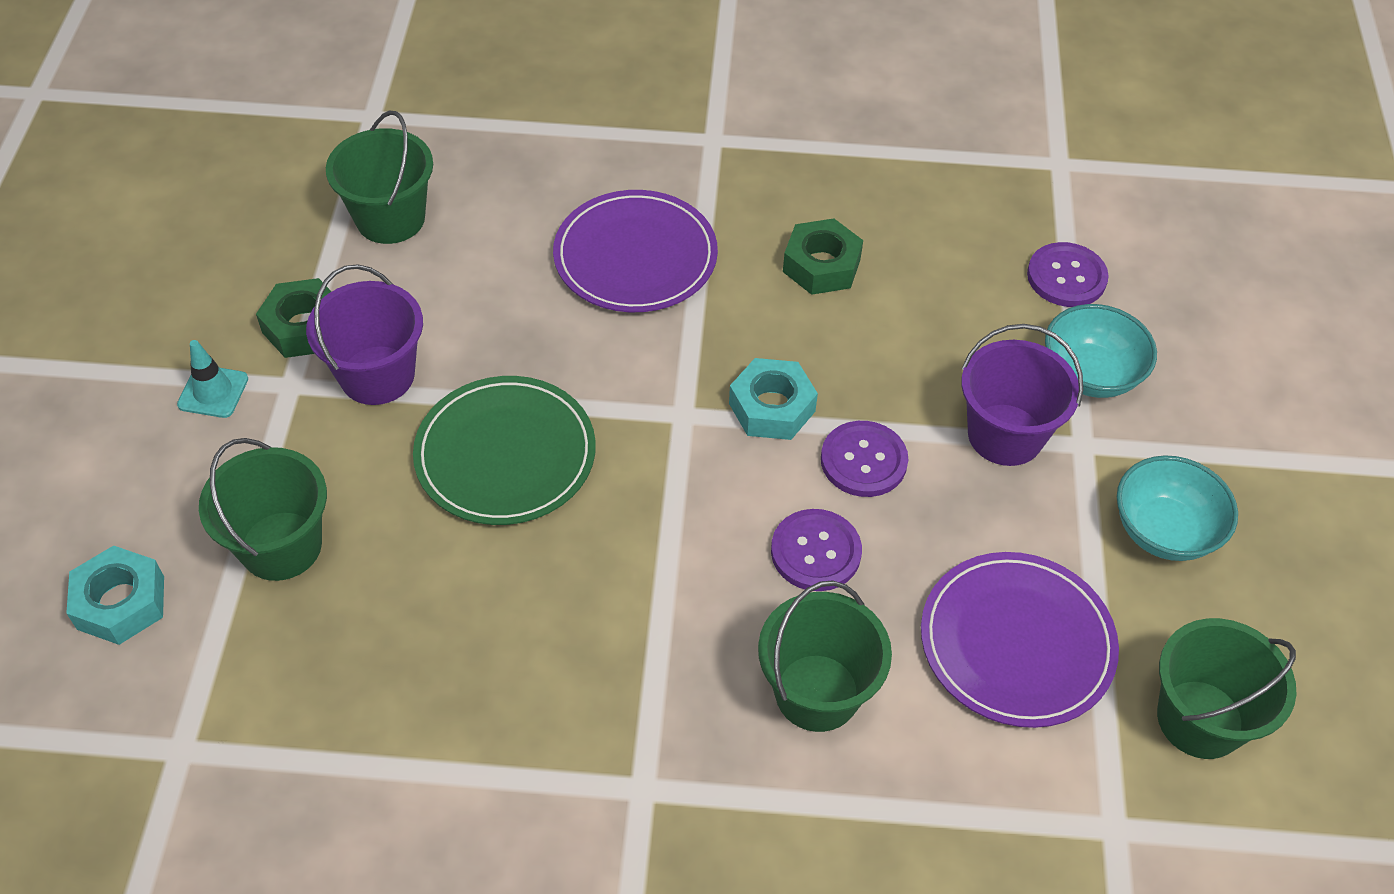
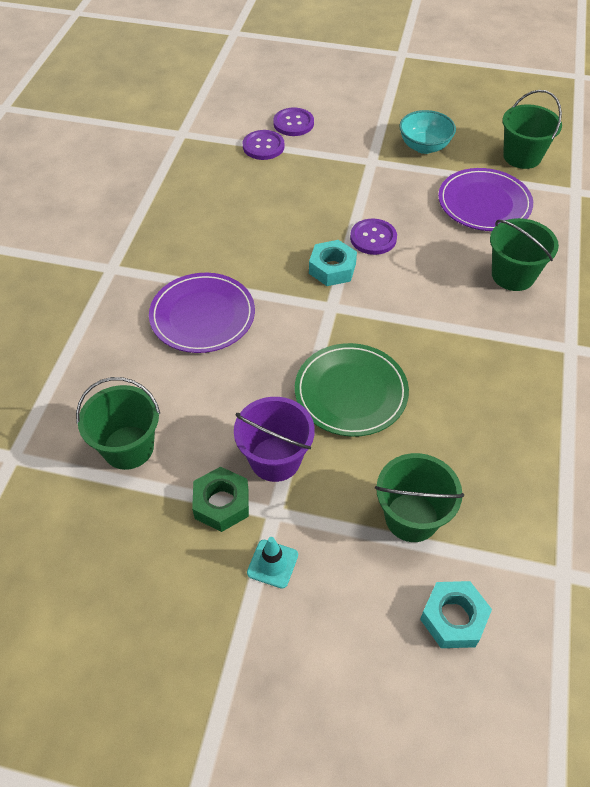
camera: 80 degrees left, 0 degrees up
purple button [771,509,862,591] -> purple button moved to [273,108,314,136]
green nut [783,218,863,295] -> none
purple bucket [961,324,1083,466] -> none
turquoise bowl [1045,304,1157,398] -> none

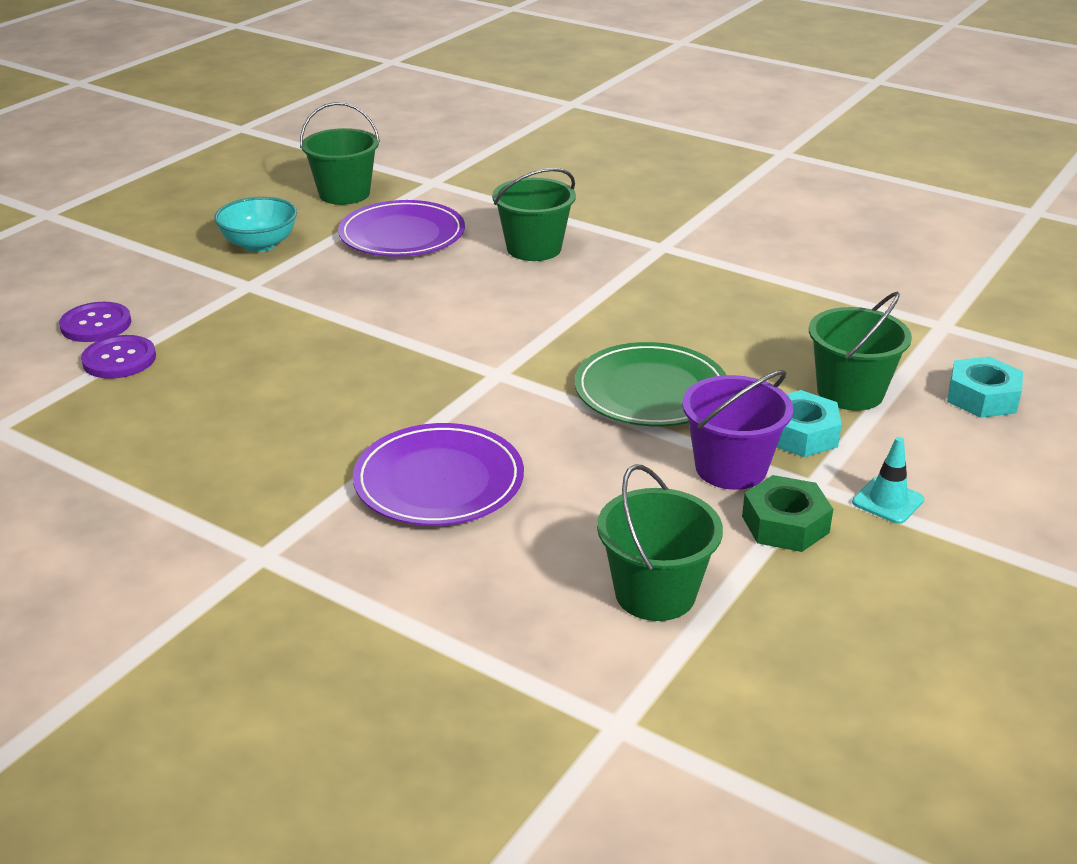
camera: 70 degrees left, 20 degrees down
turquoise nut [309,240,357,286] -> turquoise nut moved to [777,390,842,457]
purple button [350,218,397,255] -> none

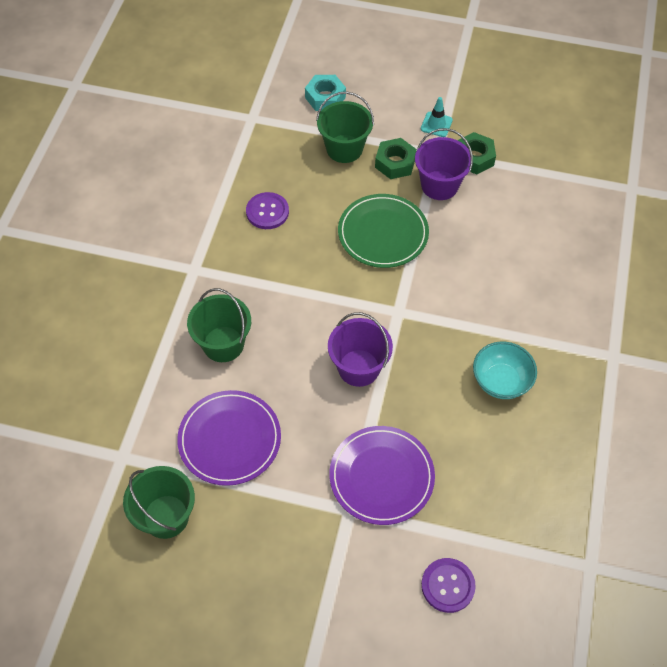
camera: 110 degrees left, 25 degrees up
purple button [81,335,156,379] -> purple button moved to [246,192,289,229]
turquoise bowl [214,197,297,252] -> turquoise bowl moved to [473,342,537,399]
purple plate [353,423,524,526] -> purple plate moved to [329,426,435,525]
green bucket [597,464,723,621] -> none
turquoise nut [777,390,842,457] -> green nut [375,138,417,179]
none -> purple bucket [328,312,393,387]

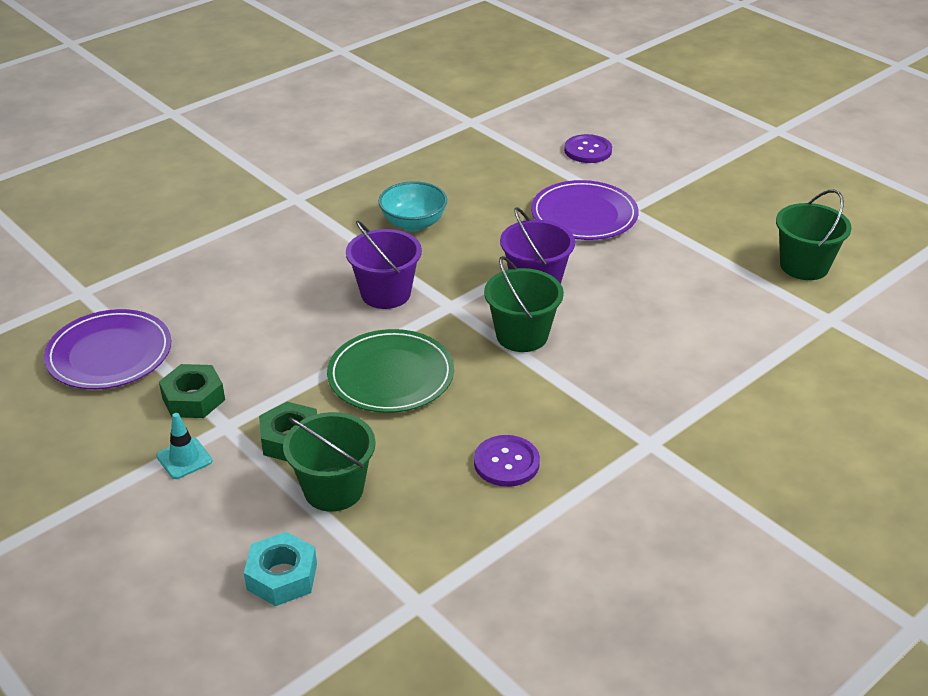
camera: 145 degrees left, 20 degrees down
purple plate [177,390,281,486] -> purple plate moved to [44,309,172,389]
green bucket [187,288,251,362] -> green bucket moved to [484,256,564,352]
purple bucket [415,128,473,200] -> purple bucket moved to [346,221,422,309]

